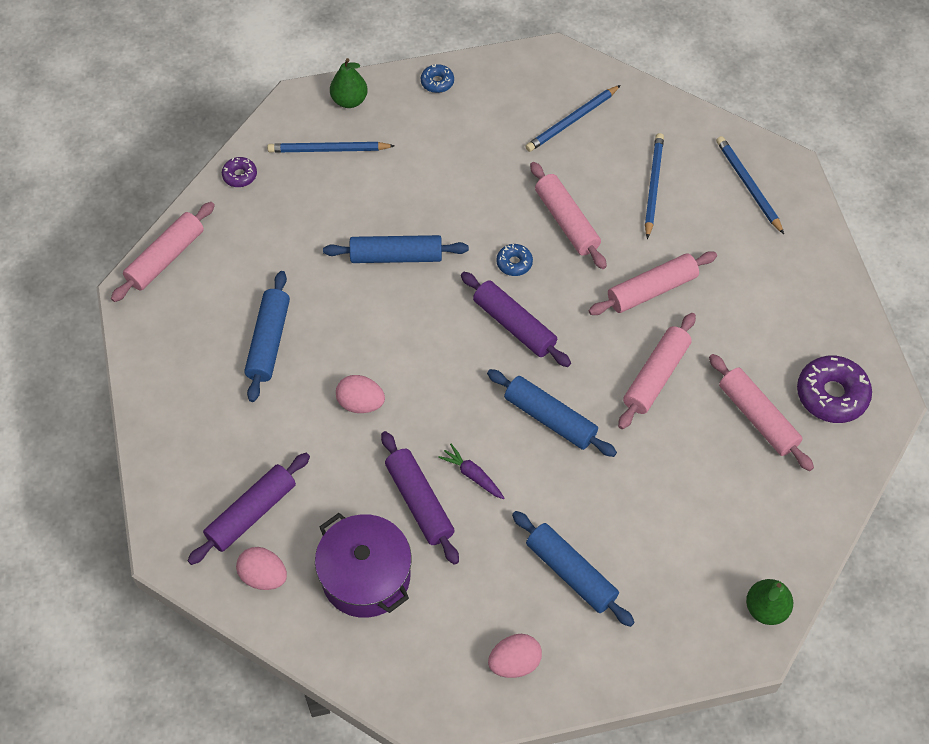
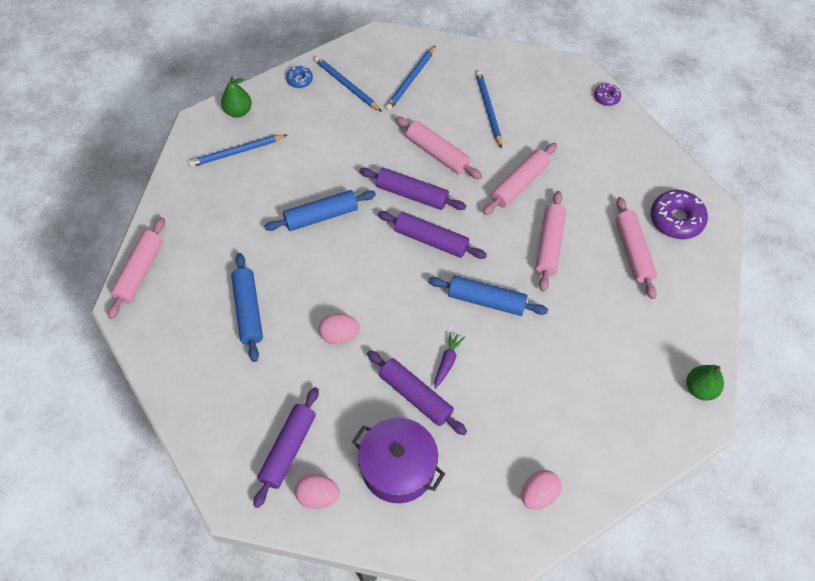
camera: 20 degrees left, 0 degrees up
purple donut [222,157,257,187] -> purple donut moved to [594,83,621,106]
purple carrot [438,444,504,499] -> purple carrot turned 90 degrees clockwise [434,332,465,389]
blue donut [496,244,533,276] -> purple rolling pin [359,168,466,210]
blue rolling pin [512,511,635,627] -> none
pink rolling pin [709,354,814,471] -> pink rolling pin turned 45 degrees clockwise [615,197,657,299]
blue pencil [716,136,784,234] -> blue pencil moved to [314,56,382,112]

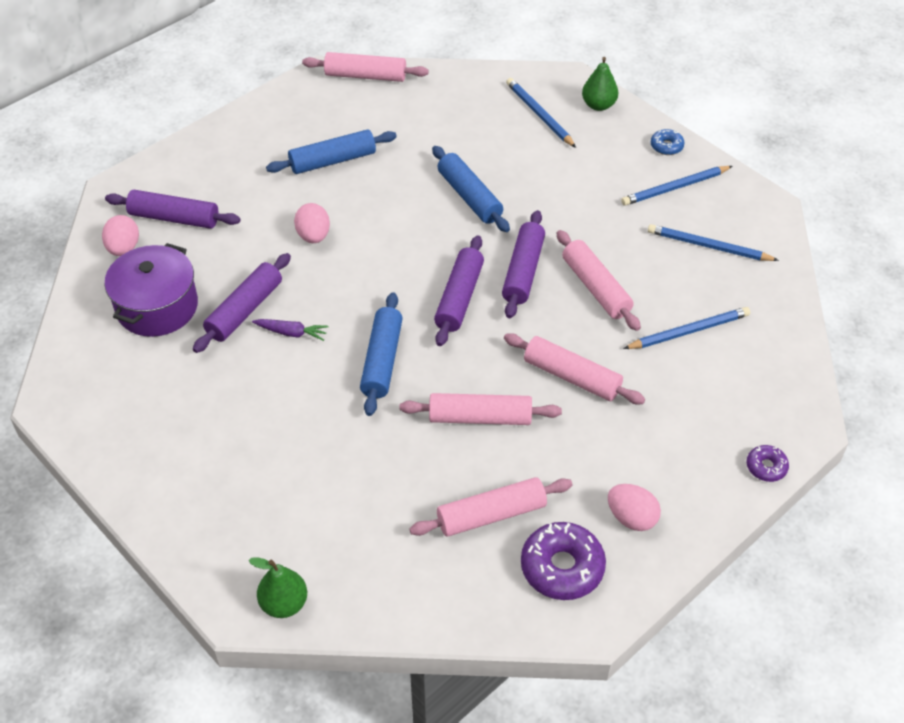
camera: 80 degrees right, 10 degrees down
blue pencil [314,56,382,112] -> blue pencil turned 150 degrees counterclockwise [621,166,732,206]
pink rolling pin [395,116,482,179] -> pink rolling pin turned 60 degrees counterclockwise [557,230,641,331]
pink egg [522,470,561,509] -> pink egg moved to [608,484,661,531]

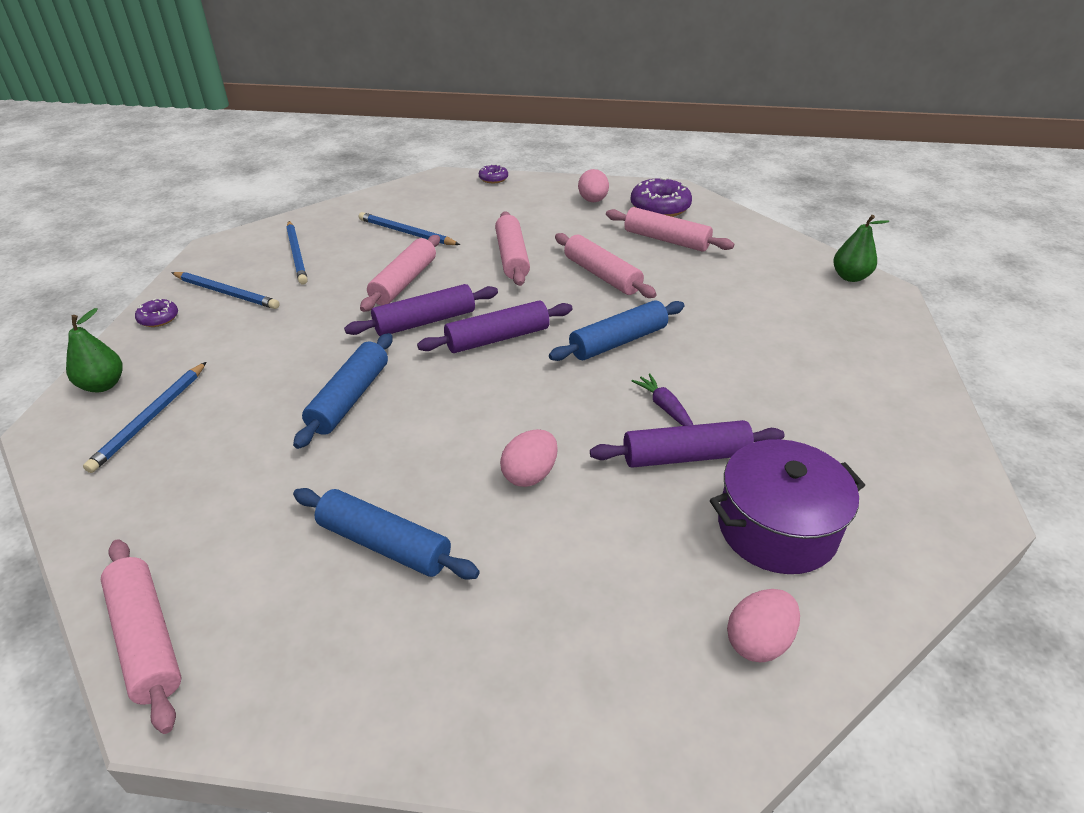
camera: 130 degrees left, 10 degrees down
purple rolling pin [105,190,240,229] -> none
blue donut [651,129,684,155] -> purple donut [135,298,178,327]

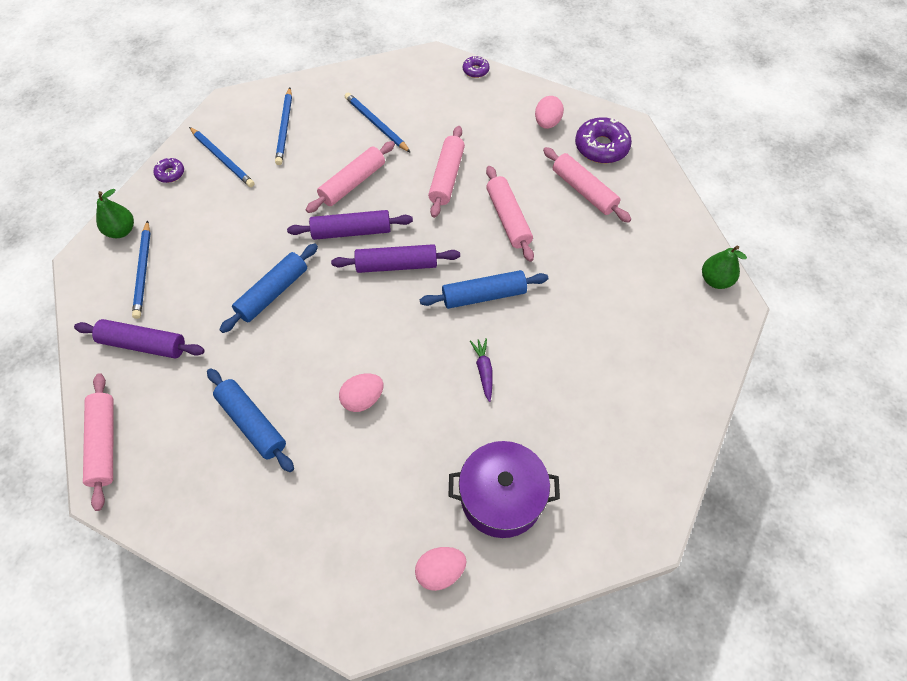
camera: 20 degrees right, 20 degrees up
blue pencil [83,362,206,473] -> blue pencil turned 45 degrees counterclockwise [132,220,151,319]
purple rolling pin [590,420,785,468] -> purple rolling pin moved to [74,319,205,359]

